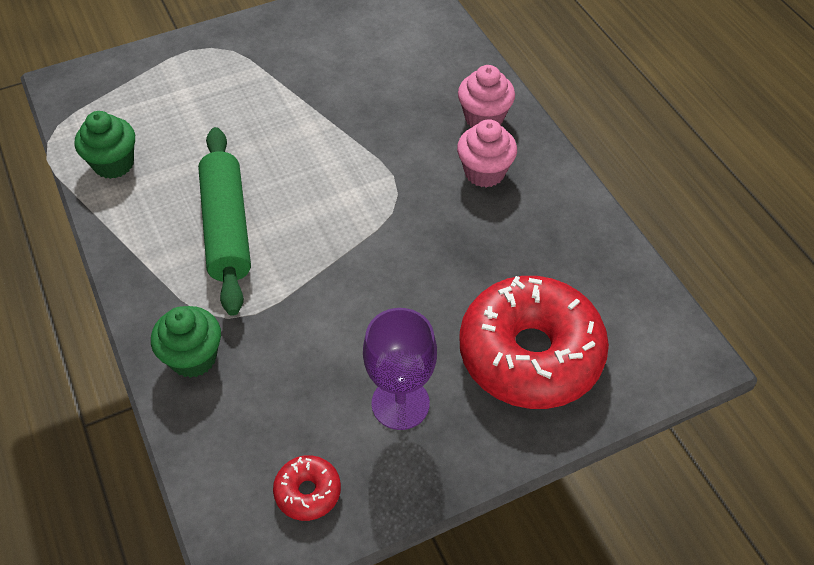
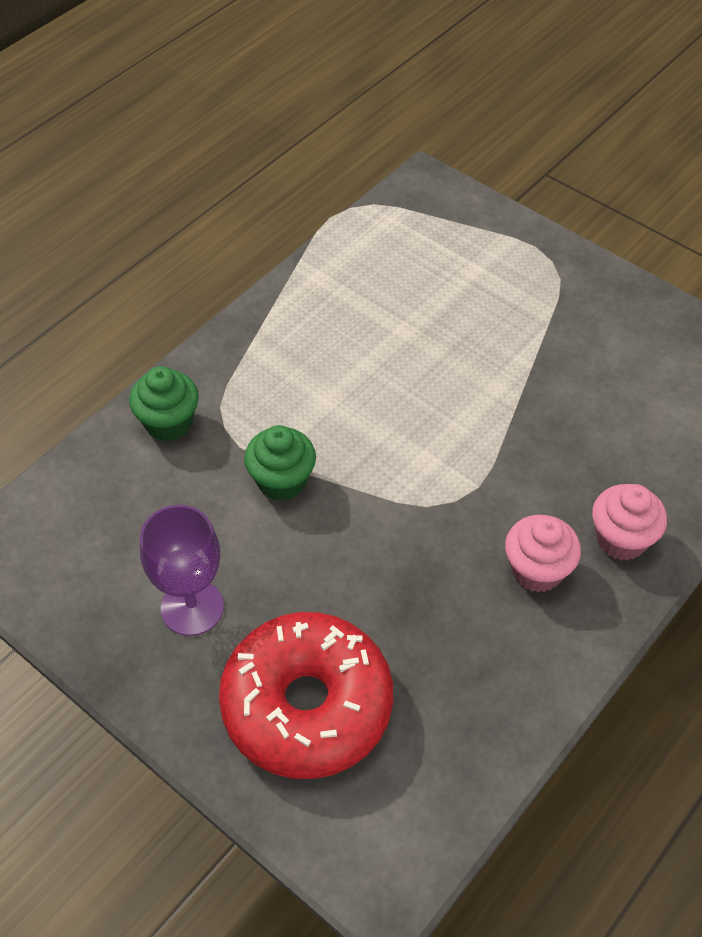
camera: 65 degrees right, 0 degrees up
green cupcake [75,111,135,179] -> green cupcake moved to [244,425,316,501]
green rolling pin [198,127,251,316] -> none
red donut [273,455,341,521] -> none

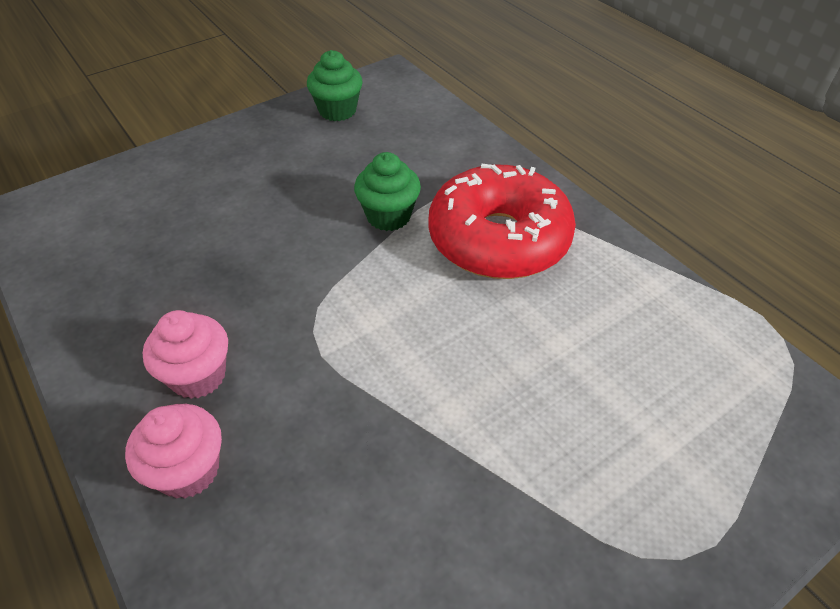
camera: 105 degrees right, 5 degrees down
green cupcake [129,366,199,441] -> green cupcake moved to [307,50,363,121]
purple goblet [140,505,224,636] -> none
red donut [219,612,393,779] -> red donut moved to [428,164,576,279]

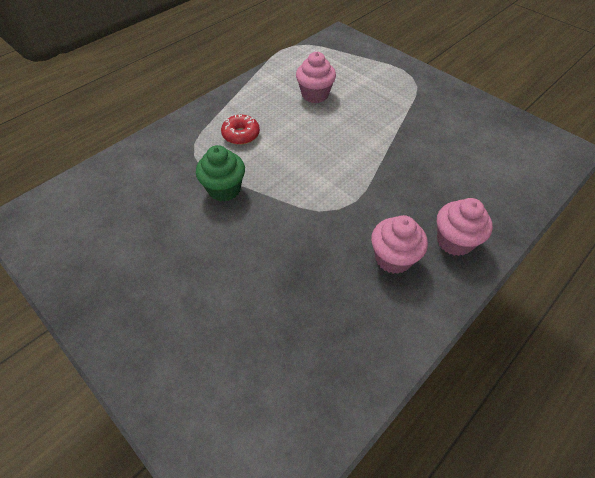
camera: 100 degrees left, 5 degrees up
green cupcake [307,50,363,121] -> none
red donut [428,164,576,279] -> red donut [221,115,260,145], size x0.42
none -> pink cupcake [296,52,336,103]

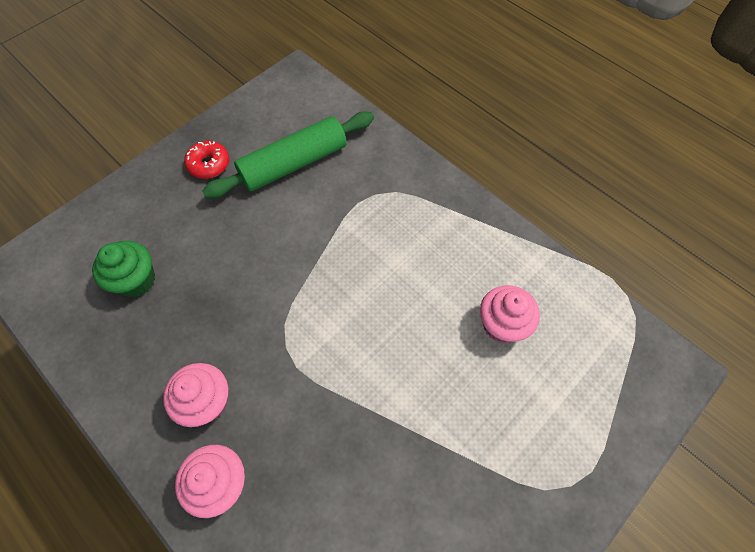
camera: 90 degrees right, 10 degrees up
green cupcake [196,145,245,202] -> green cupcake moved to [92,241,155,297]
red donut [221,115,260,145] -> red donut moved to [184,141,229,179]
none -> green rolling pin [202,111,374,199]

